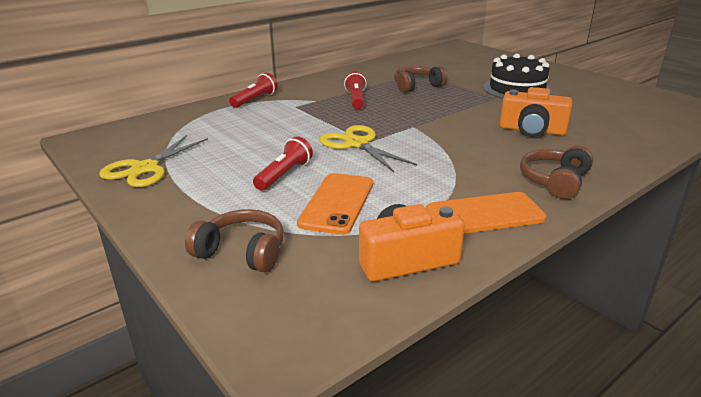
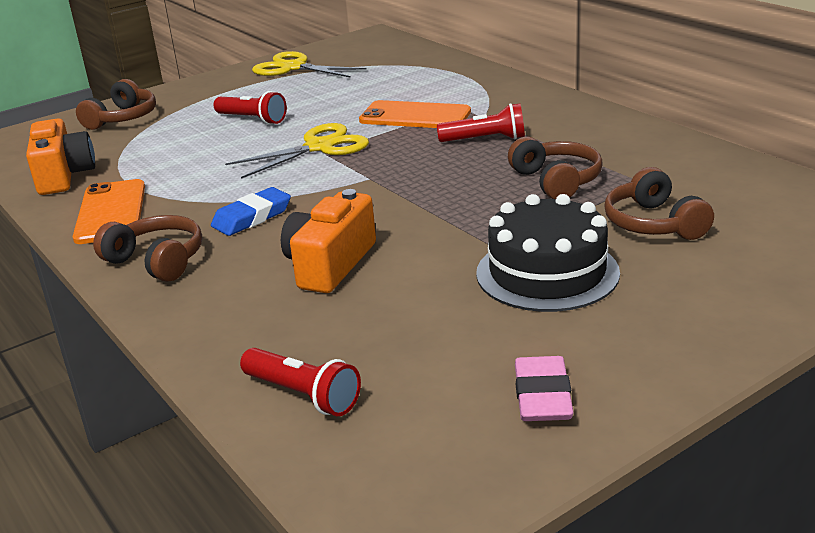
camera: 95 degrees right, 0 degrees up
red flashlight [229,73,278,108] -> red flashlight moved to [240,348,361,416]
orange phone [297,173,373,235] -> orange phone moved to [359,100,471,128]
none -> blue eraser [211,187,291,236]
none -> pink eraser [515,356,574,421]
none -> brown headphones [604,167,714,240]

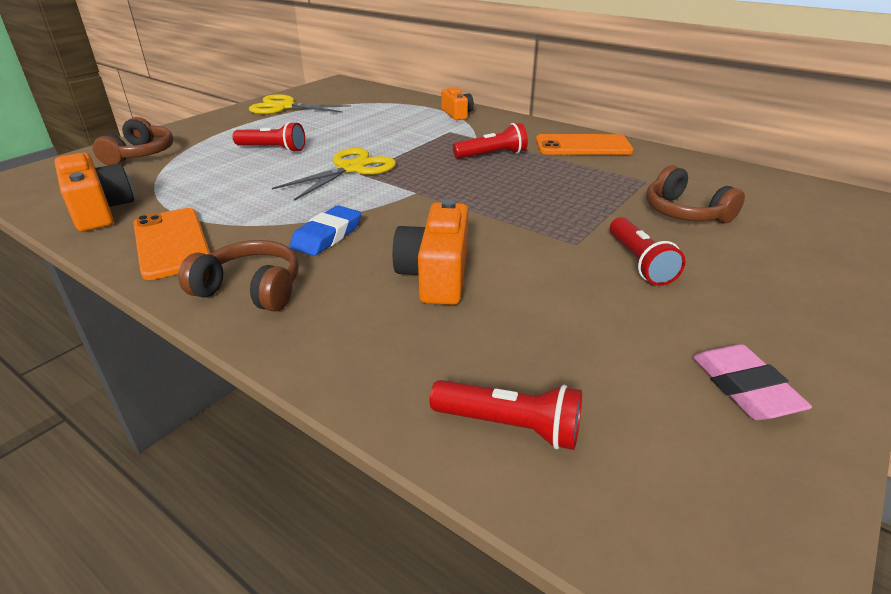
camera: 20 degrees left, 5 degrees up
orange phone [359,100,471,128] -> orange phone moved to [536,134,634,155]
black cake [476,194,620,312] -> red flashlight [610,217,686,286]
brown headphones [508,137,603,199] -> none
none -> orange camera [441,87,474,120]

